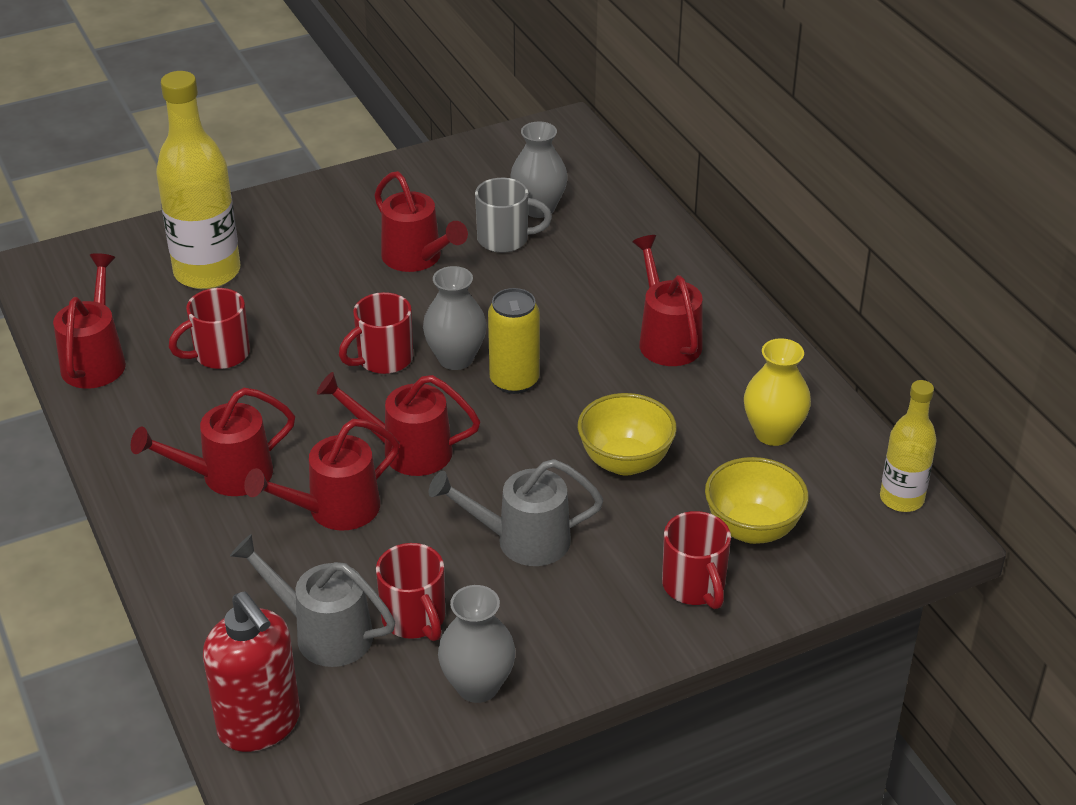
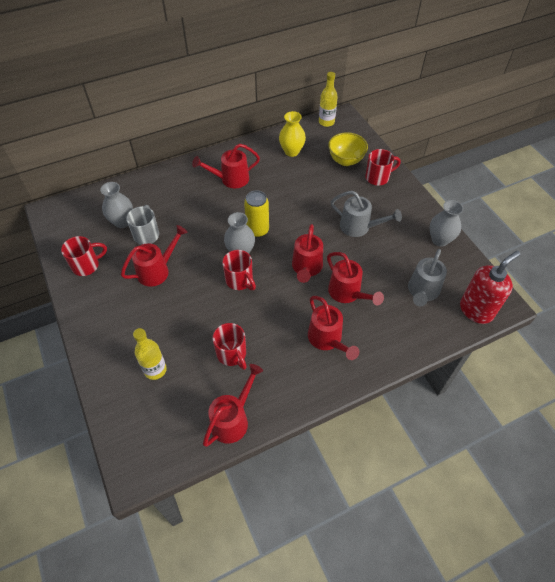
camera: 90 degrees left, 15 degrees up
red watering can [53,253,126,389] -> red watering can turned 120 degrees clockwise [203,364,263,447]
yellow bottle [156,71,240,289] -> yellow bottle [133,328,167,380], size x0.58
red mug [376,543,445,641] -> red mug moved to [61,236,107,276]
grey watering can [428,459,603,566] -> grey watering can turned 60 degrees counterclockwise [331,191,402,237]
yellow bowl [578,393,677,475] -> none

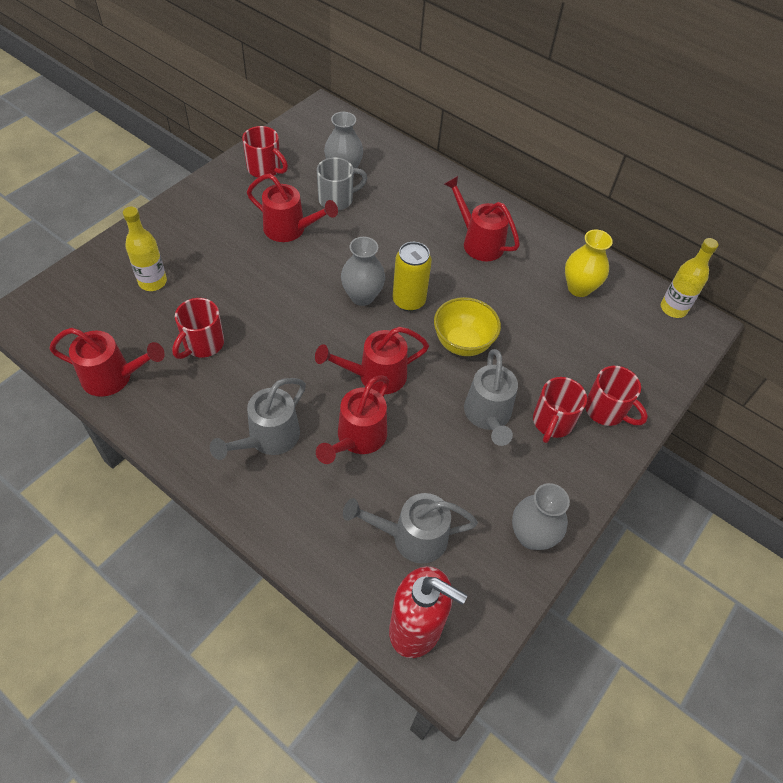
camera: 60 degrees right, 0 degrees up
red mug [222,250,256,290] -> red mug moved to [533,377,587,443]
red watering can [308,296,359,360] -> grey watering can [210,378,306,460]
yellow bowl [328,132,368,166] -> yellow bowl moved to [434,297,501,356]

